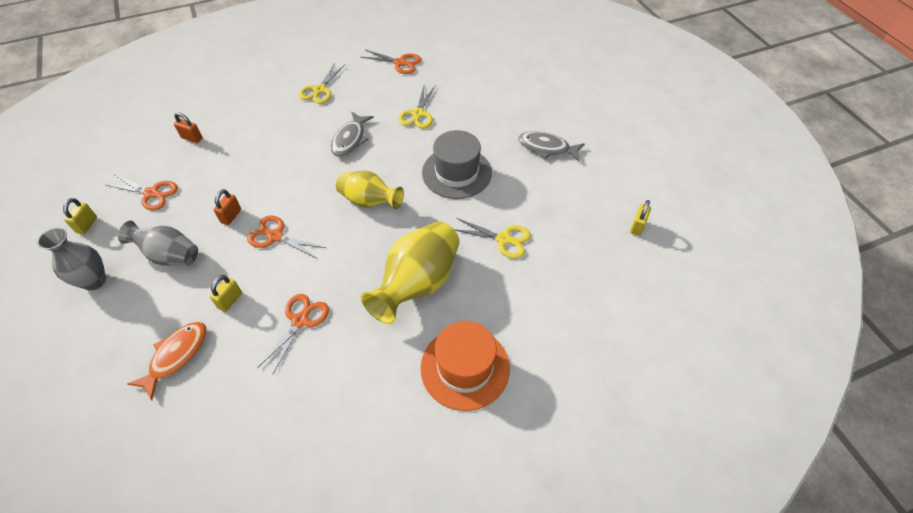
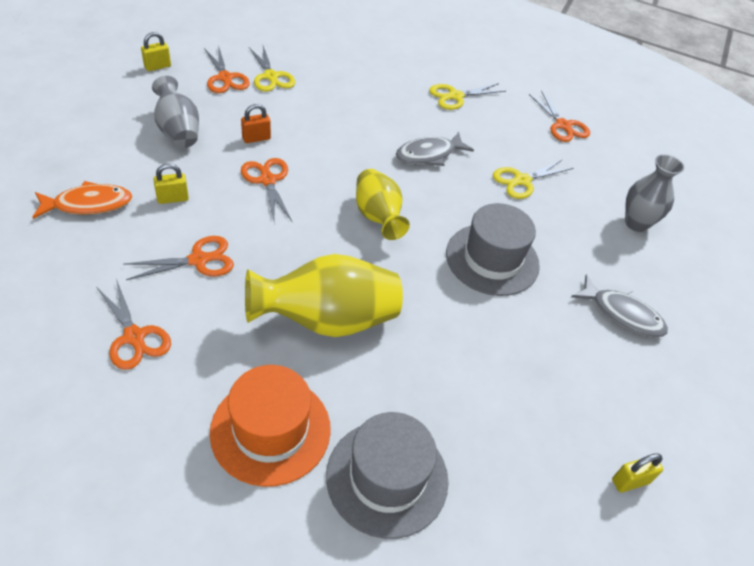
camera: 40 degrees right, 5 degrees down
grey vase [37,227,106,291] -> grey vase moved to [625,154,684,232]
orange padlock [174,112,203,143] -> none
yellow scissors [454,218,531,259] -> yellow scissors moved to [249,46,295,92]
grey fish [518,131,585,162] -> grey fish turned 150 degrees clockwise [571,275,668,338]
none -> orange scissors [97,279,171,370]
none -> grey hat [326,412,448,539]

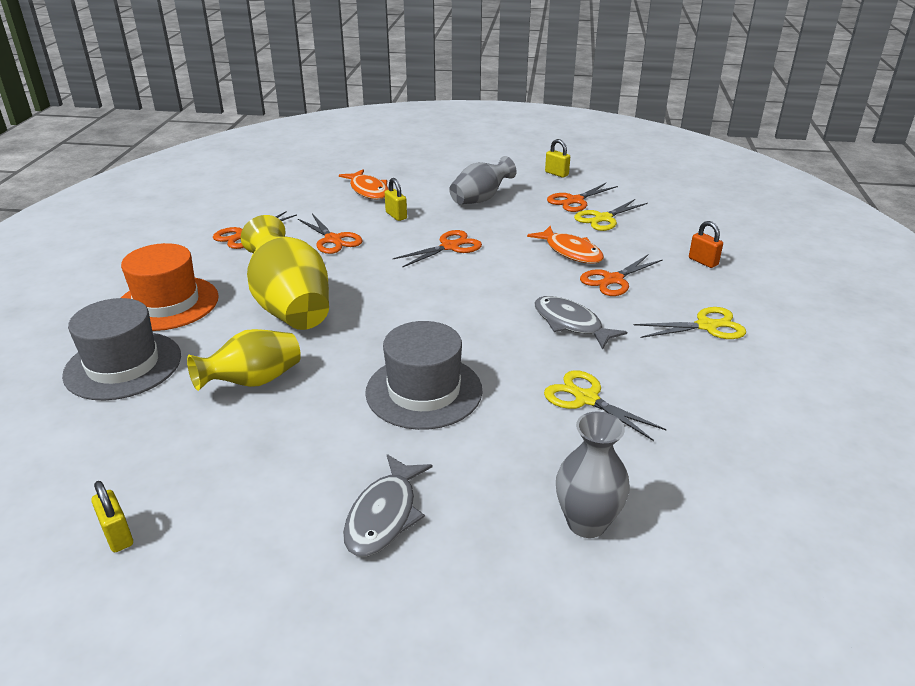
camera: 80 degrees right, 15 degrees down
orange padlock [241,104,271,143] -> orange padlock moved to [689,221,723,268]
yellow vase [356,169,410,240] -> yellow vase moved to [187,329,301,391]
yellow scissors [429,83,506,110] -> yellow scissors turned 120 degrees clockwise [634,307,746,339]
orange scissors [529,91,590,142] -> orange scissors moved to [580,255,663,296]
none -> orange fish [527,226,604,264]

